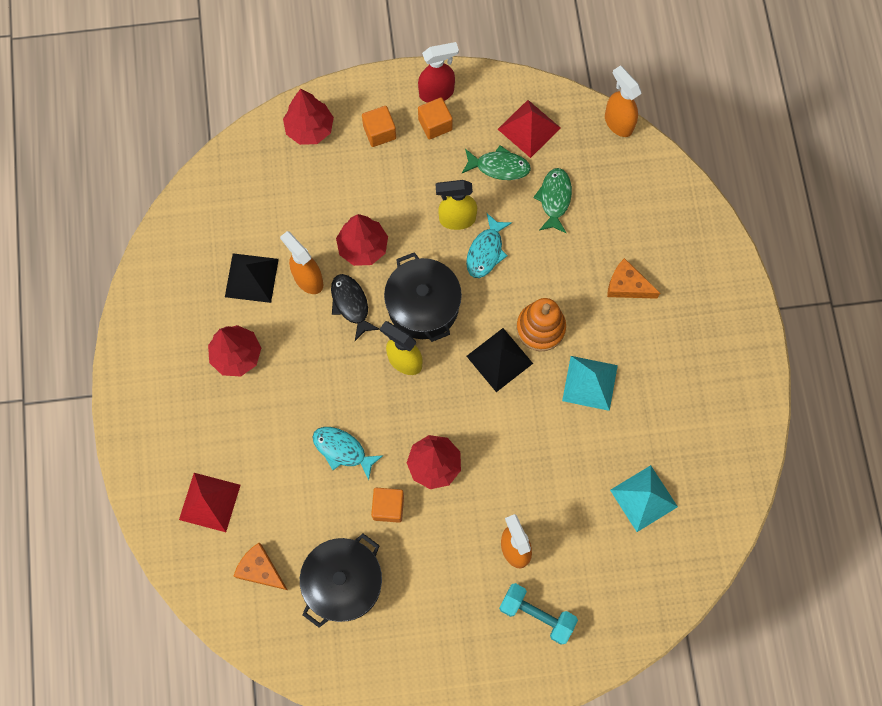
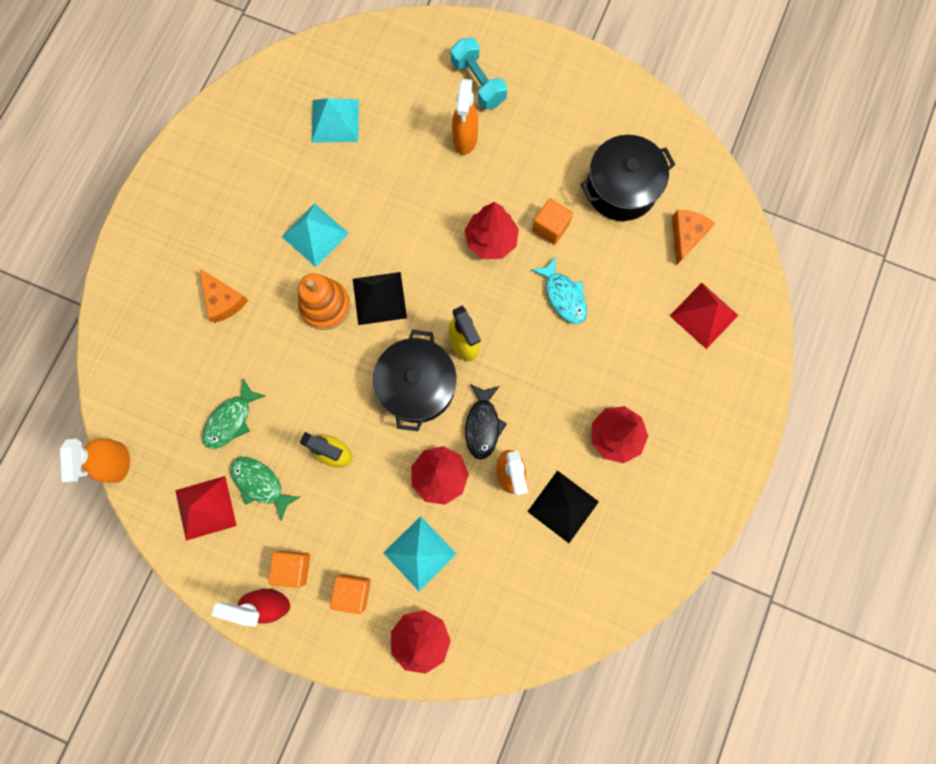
camera: 150 degrees left, 5 degrees up
orange cheese [233,543,287,590] -> orange cheese turned 135 degrees counterclockwise [672,210,715,266]
turquoise fish [466,214,512,278] -> none
none -> turquoise pyramid [384,516,456,591]

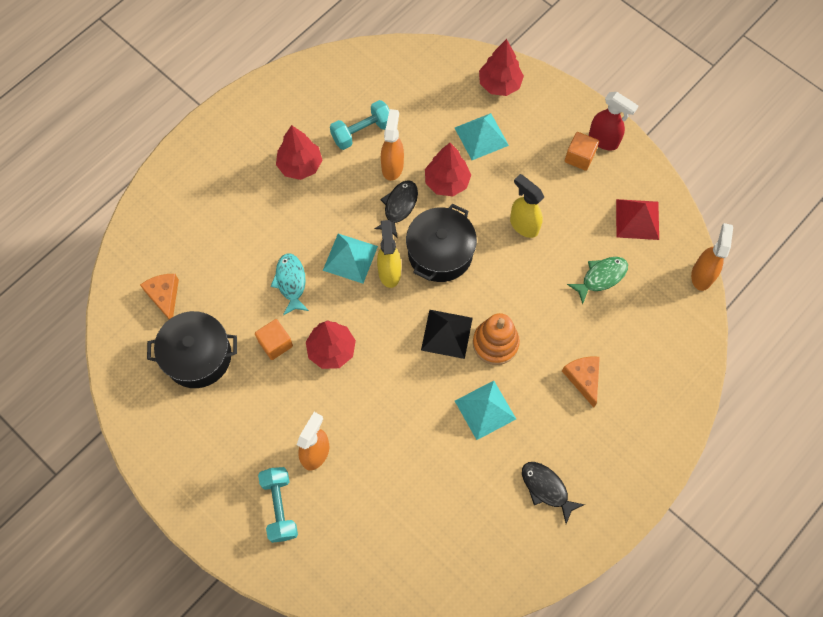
camera: 160 degrees left, 10 degrees down
green fish [230,457,300,521] -> none
turquoise pyramid [312,98,359,143] -> turquoise pyramid moved to [323,234,378,283]
orange cube [330,574,371,614] -> none
black pyramid [527,470,599,543] -> turquoise dumbbell [330,100,389,150]
red pyramid [670,283,739,349] -> none
orange cheese [672,210,715,266] -> orange cheese turned 120 degrees clockwise [140,274,179,319]
none -> black fish [522,462,585,524]

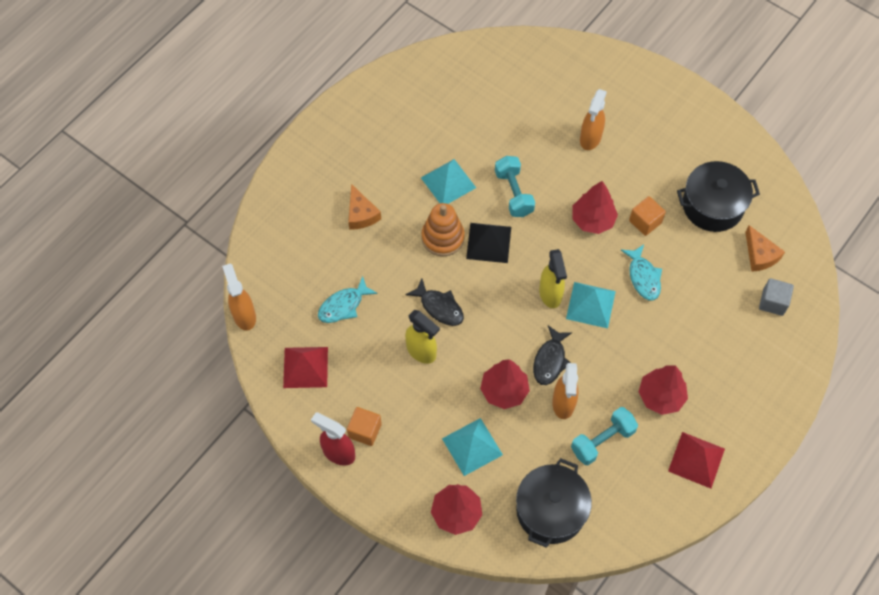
camera: 175 degrees right, 5 degrees down
turquoise dumbbell [258,467,298,543] -> turquoise dumbbell moved to [495,156,535,217]
black pot [406,204,477,282] -> black pot moved to [516,458,592,548]
black fish [522,462,585,524] -> black fish moved to [405,278,464,326]
green fish [567,257,628,305] -> turquoise fish [318,276,378,323]
orange spray bottle [691,223,733,291] -> orange spray bottle turned 150 degrees clockwise [222,264,256,331]
none -> red pyramid [668,432,725,488]
none -> grey cube [759,278,794,316]

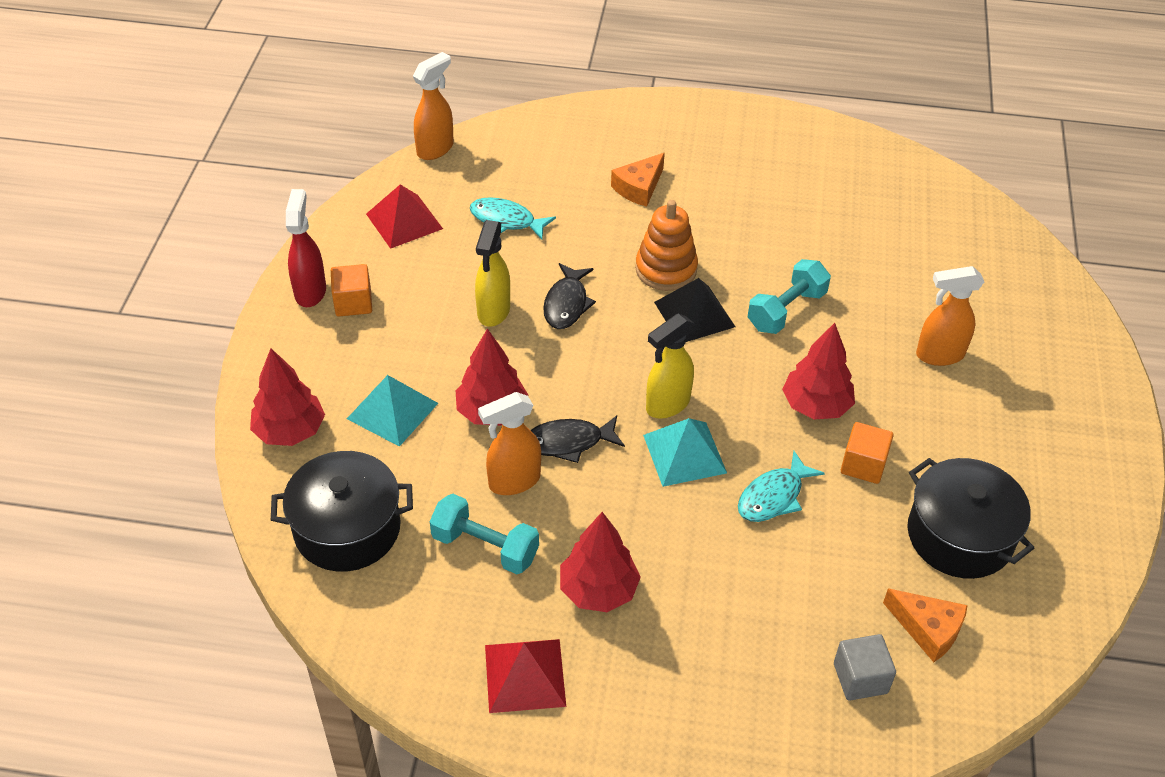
camera: 60 degrees right, 15 degrees down
turquoise pyramid [421,159,476,204] -> none
orange cheese [745,225,785,272] -> orange cheese turned 90 degrees counterclockwise [883,588,968,662]

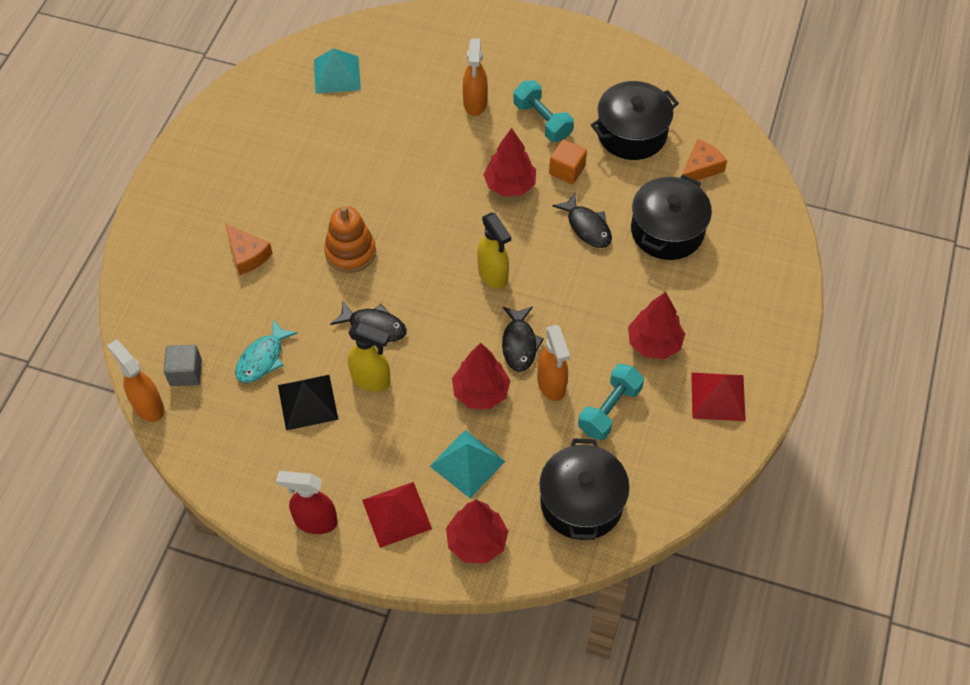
camera: 80 degrees left, 10 degrees up
orange cube [331,264,372,316] -> none
red pyramid [366,184,443,249] -> red pyramid moved to [362,482,432,548]
turquoise pyramid [643,418,727,487] -> turquoise pyramid moved to [314,48,361,94]
black pyramid [654,278,736,342] -> black pyramid moved to [278,375,339,430]
turquoise fish [738,451,825,522] -> black fish [552,193,612,248]
turquoise dumbbell [748,259,831,334] -> turquoise dumbbell moved to [513,80,574,142]
grey cube [834,634,896,701] -> grey cube moved to [164,345,202,386]
none -> black pot [631,175,712,260]

